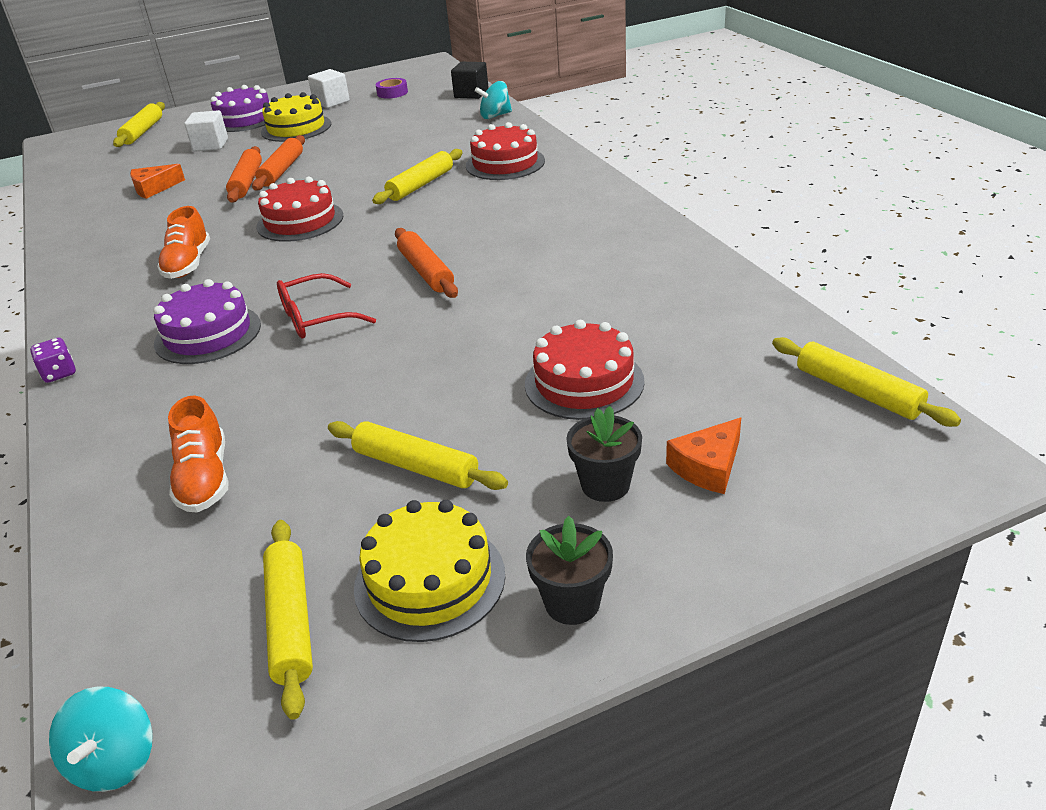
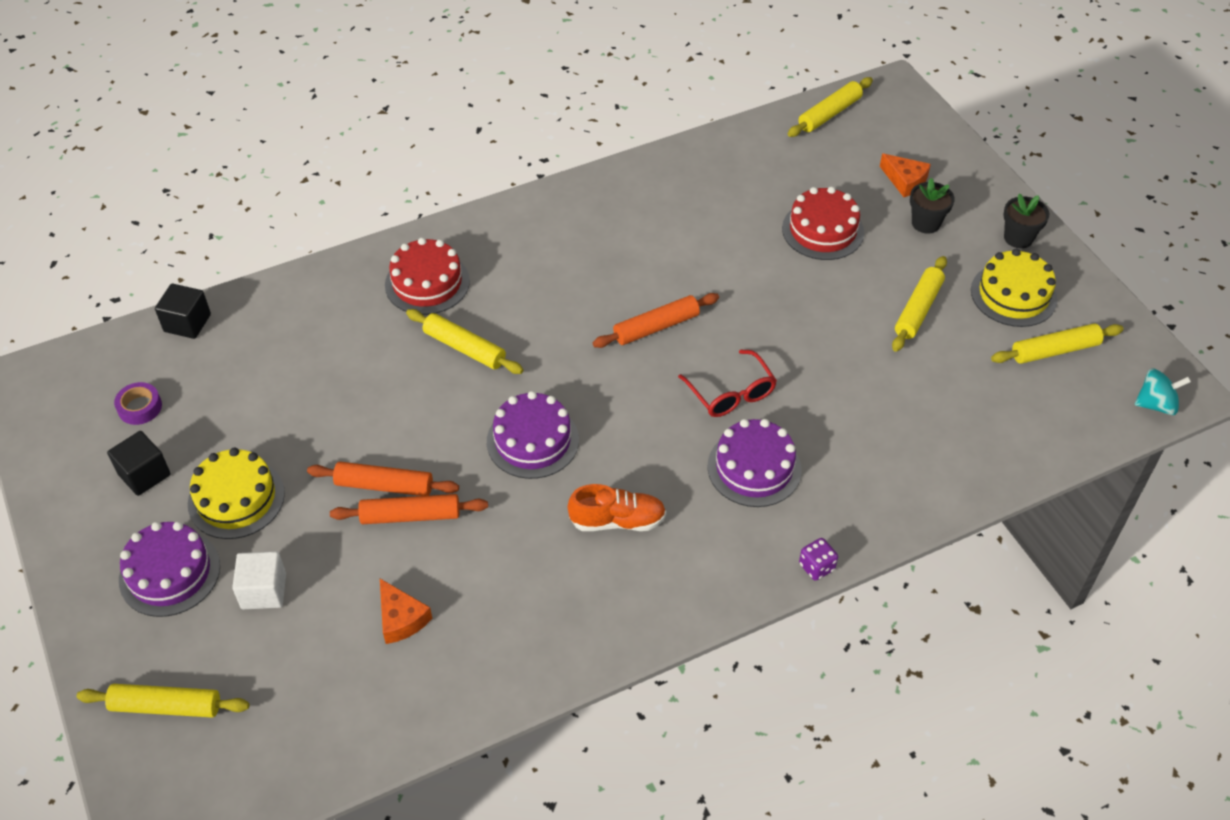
camera: 95 degrees left, 15 degrees up
orange shoe [168,395,229,512] -> none
red cake [256,176,344,242] -> purple cake [487,391,579,479]
white cube [308,69,350,108] -> black cube [107,431,171,496]
turquoise spinning top [475,81,512,119] -> none

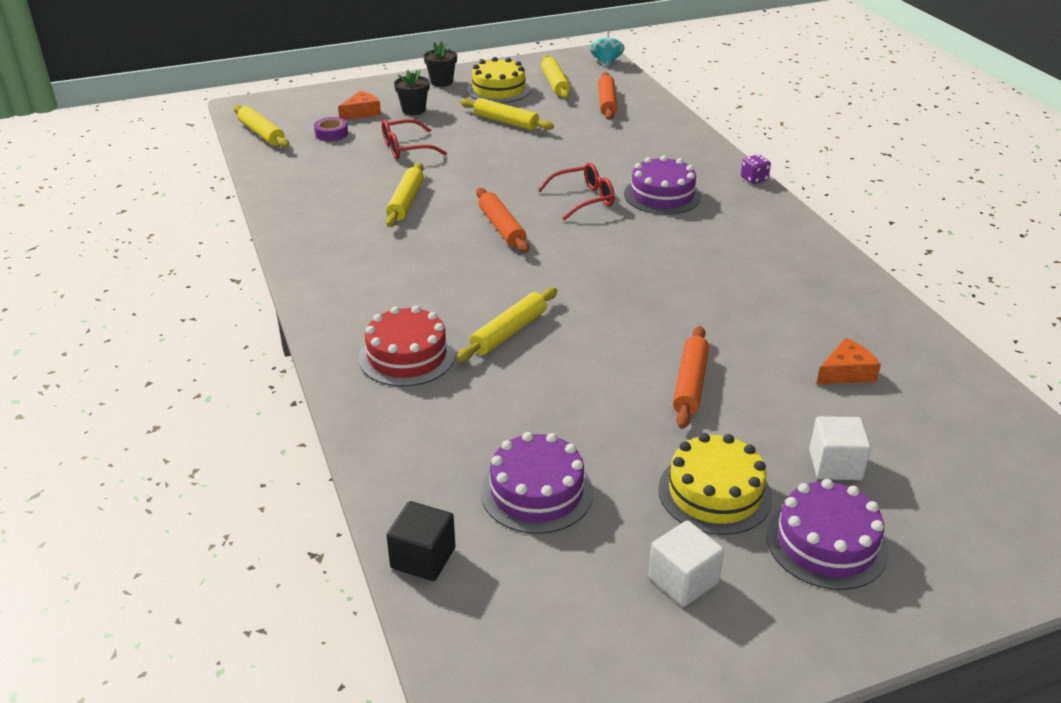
camera: 85 degrees left, 15 degrees down
yellow rolling pin [77,684,249,718] -> yellow rolling pin moved to [386,163,424,227]
black cube [107,431,171,496] -> white cube [649,520,724,607]
purple tape [114,382,162,425] -> purple tape moved to [314,117,348,141]
orange rolling pin [330,494,488,524] -> orange rolling pin moved to [598,72,618,120]
purple cake [487,391,579,479] -> purple cake moved to [481,432,593,534]
orange shoe [568,484,666,531] -> none
red cake [782,186,864,260] -> red glasses [382,119,447,159]

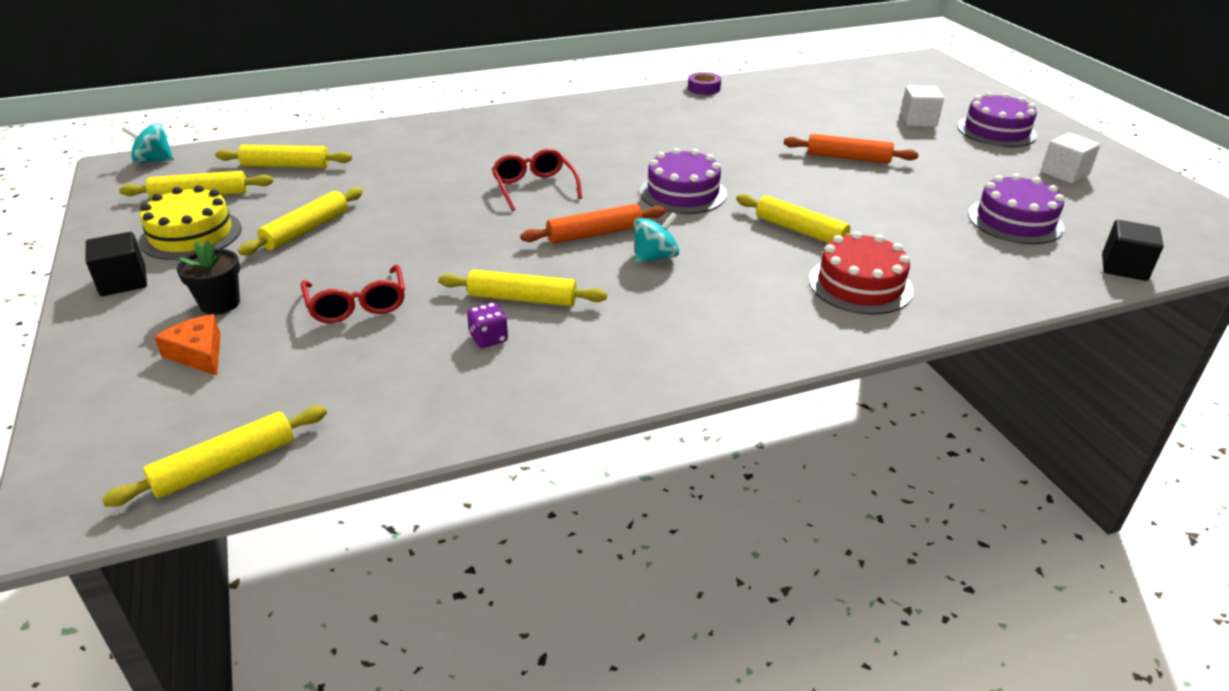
camera: 90 degrees left, 0 degrees up
purple tape [314,117,348,141] -> purple tape moved to [688,72,721,95]
black flower pot [423,41,457,87] -> black cube [85,232,147,296]
orange rolling pin [598,72,618,120] -> yellow rolling pin [215,145,352,168]
purple cake [624,155,701,215] -> purple cake moved to [640,148,727,214]
yellow cake [658,433,773,535] -> none
purple dice [741,154,771,184] -> purple dice moved to [467,302,508,348]
orange cheese [816,338,881,384] -> none
none -> turquoise spinning top [634,212,679,263]

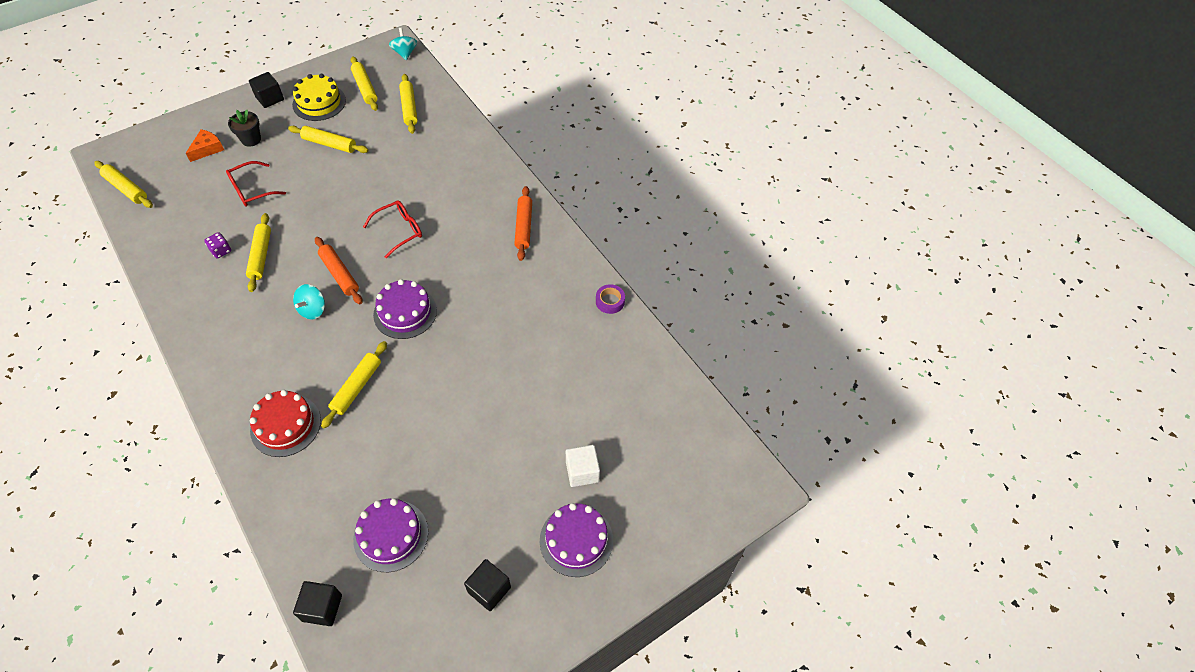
camera: 75 degrees right, 20 degrees up
turquoise spinning top [634,212,679,263] -> turquoise spinning top turned 75 degrees clockwise [293,284,325,320]
orange rolling pin [783,134,919,163] -> orange rolling pin moved to [514,186,532,261]
white cube [1041,133,1100,184] -> black cube [464,559,511,611]

